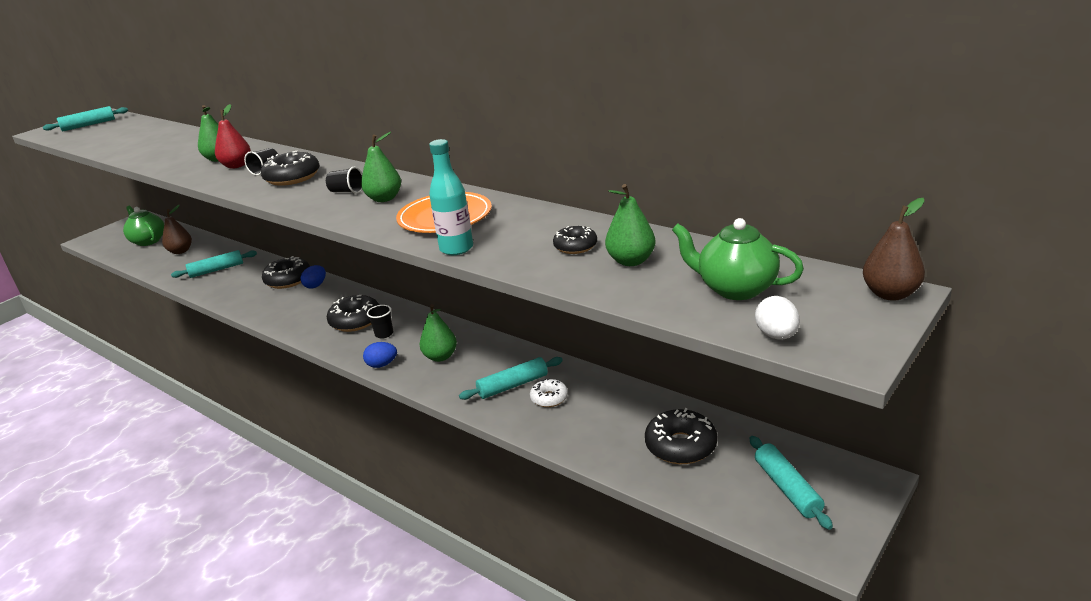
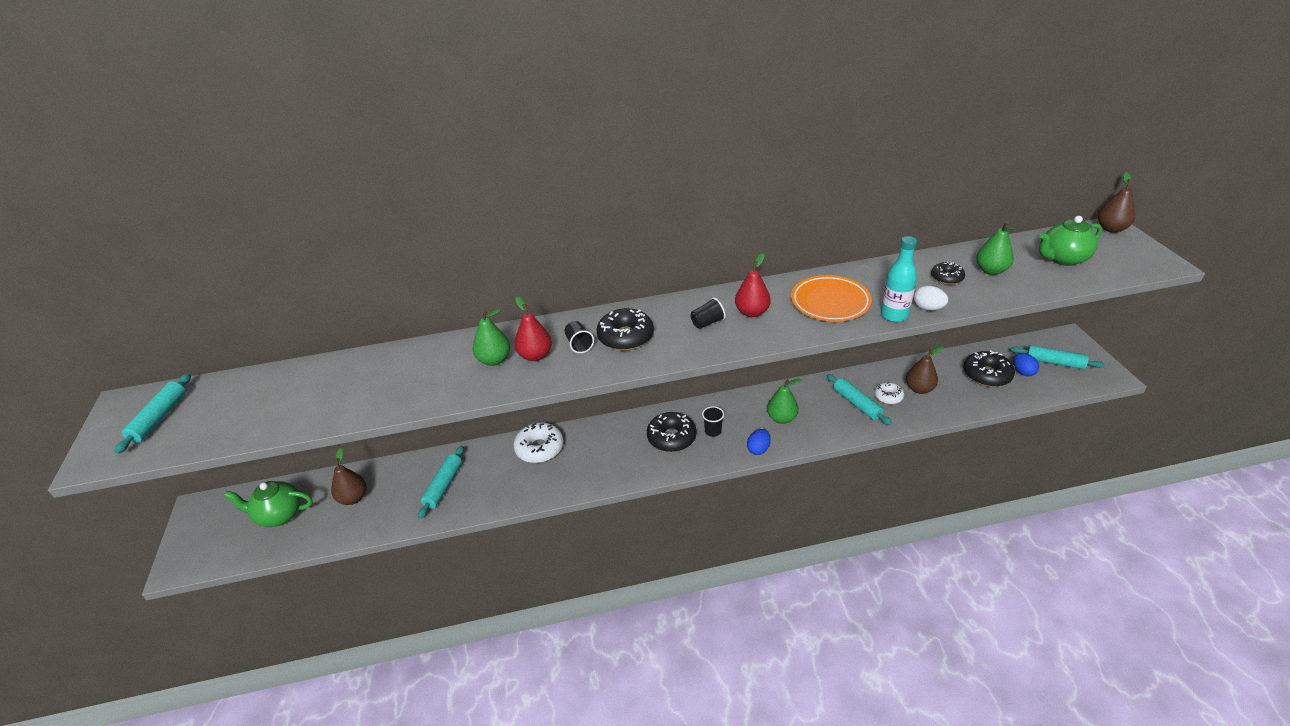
camera: 50 degrees left, 10 degrees up
black donut [262,256,310,289] -> white donut [513,423,564,463]
blue egg [301,265,326,289] -> blue egg moved to [1013,353,1039,376]
green pear [361,132,401,202] -> red pear [735,253,771,317]
turquoise rolling pin [459,357,563,400] -> turquoise rolling pin turned 45 degrees counterclockwise [827,374,892,425]
white egg [755,296,800,340] -> white egg moved to [914,286,948,310]
none -> brown pear [906,346,944,394]

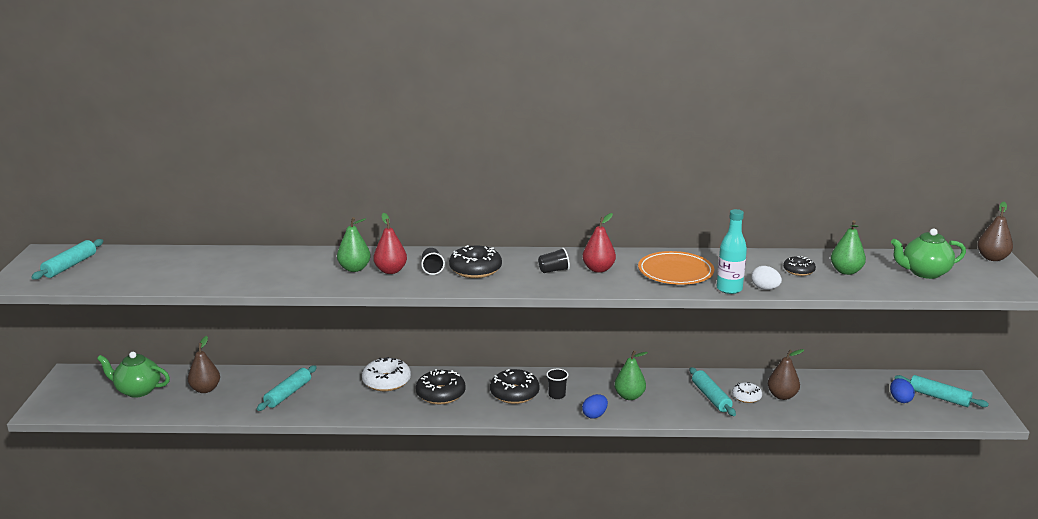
camera: 10 degrees right, 15 degrees down
black donut [964,351,1015,387] -> black donut moved to [416,369,466,404]

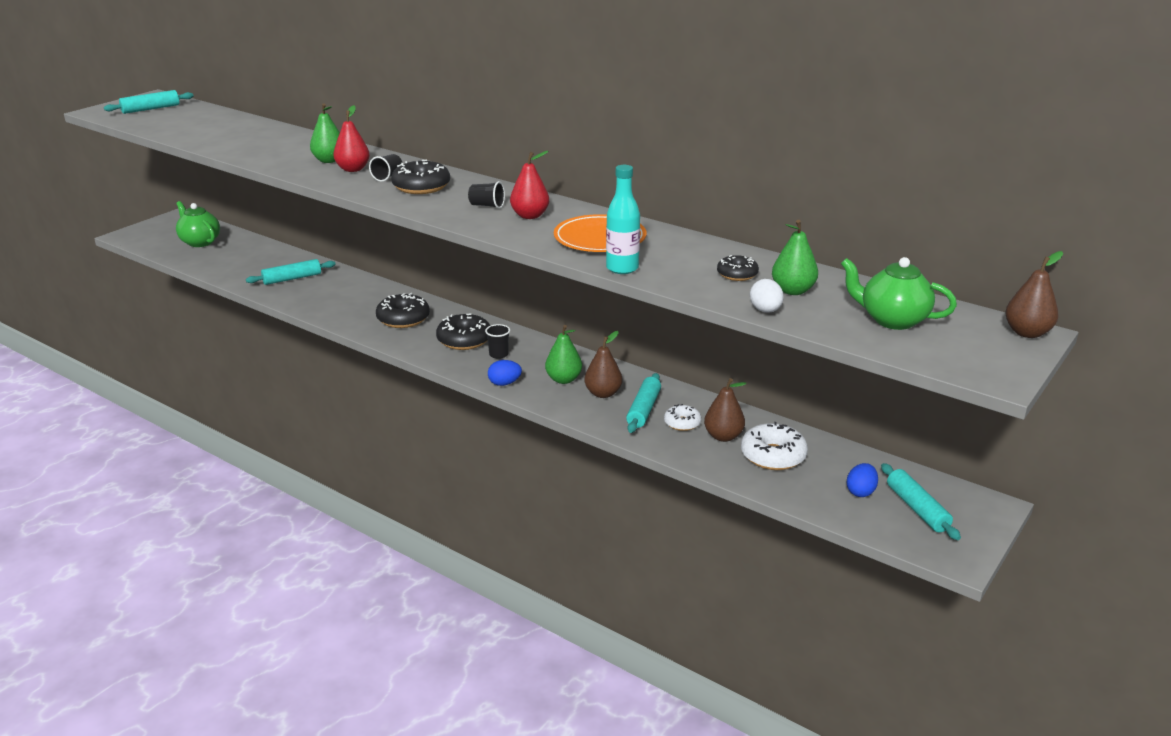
camera: 35 degrees right, 5 degrees up
brown pear [188,336,220,393] -> brown pear moved to [584,331,622,398]
white donut [362,357,411,391] -> white donut moved to [741,422,808,470]
white egg [751,266,782,290] -> white egg moved to [750,279,784,312]

